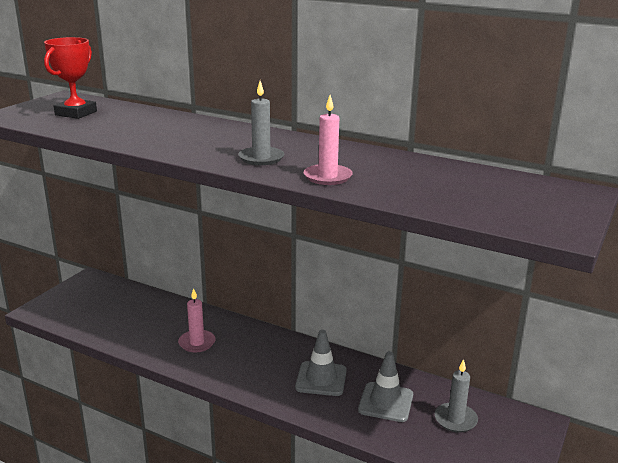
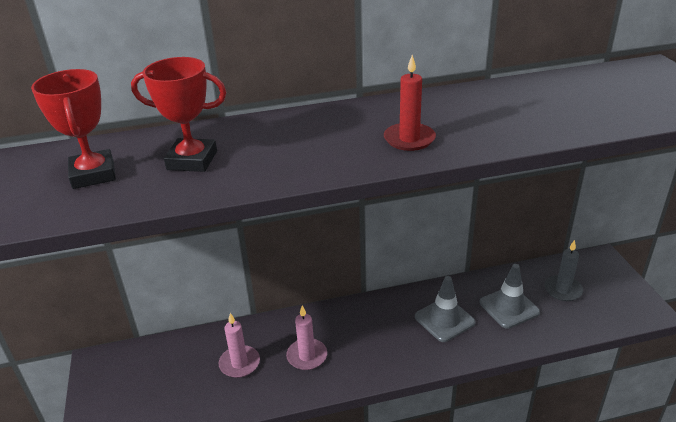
camera: 40 degrees left, 10 degrees up
grey candle [238,81,284,165] -> red candle [384,55,436,151]
pink candle [304,95,353,185] -> pink candle moved to [219,313,260,378]
none -> red trophy [131,57,227,172]

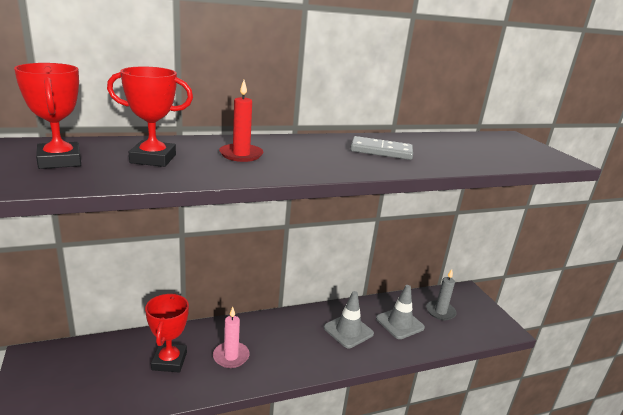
camera: 10 degrees left, 10 degrees down
pink candle [219,313,260,378] -> red trophy [145,293,189,372]
red candle [384,55,436,151] -> red candle moved to [219,80,264,162]
none -> grey domino [350,136,413,160]

